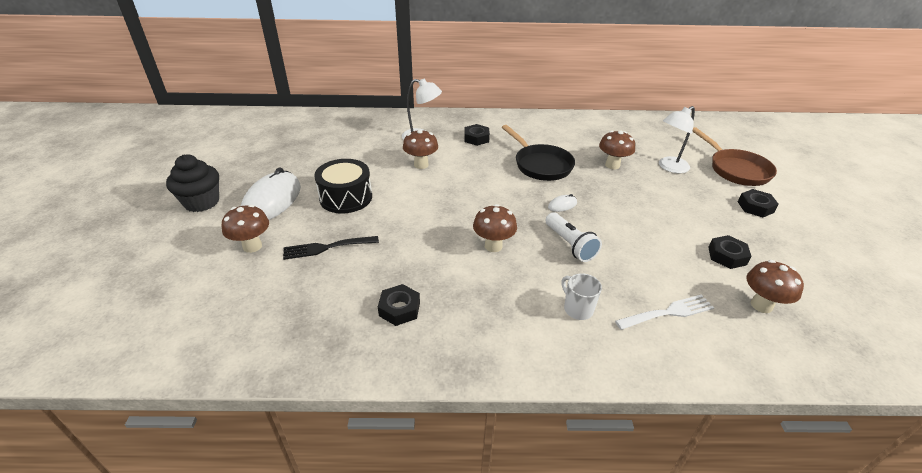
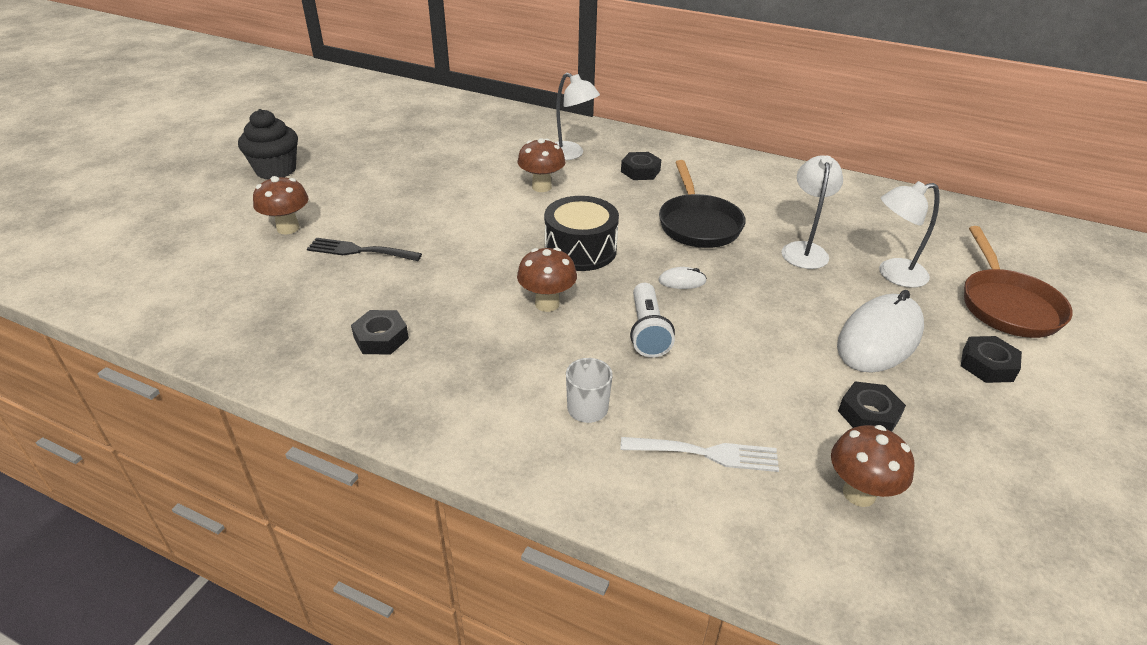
camera: 25 degrees right, 0 degrees up
white mouse [241,168,301,220] -> white mouse moved to [837,290,924,373]
black drum [314,159,372,214] -> black drum moved to [544,196,619,271]
brown mushroom [599,131,635,169] -> white lamp [782,155,843,269]

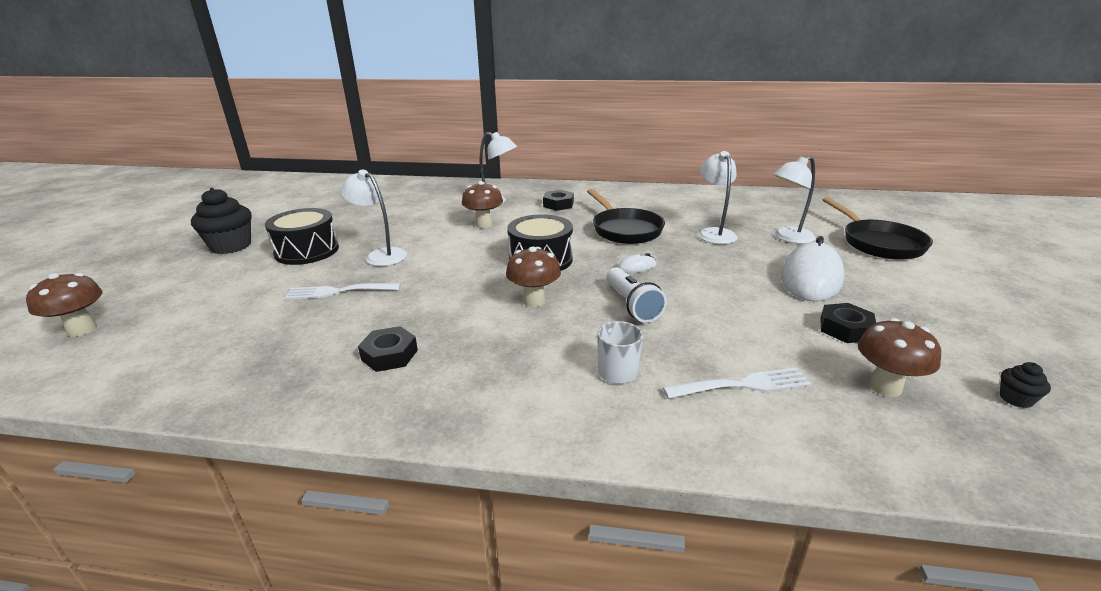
camera: 15 degrees left, 10 degrees down
brown mushroom [253,176,309,234] -> brown mushroom moved to [26,273,103,337]
black fork [307,238,422,261] -> white fork [284,283,401,300]
black nut [961,336,1022,383] -> none
brown pan [964,226,1073,338] -> black pan [823,197,933,260]
none -> black drum [265,208,339,265]
none -> white lamp [340,170,407,266]
none -> black cupcake [1000,362,1051,408]

